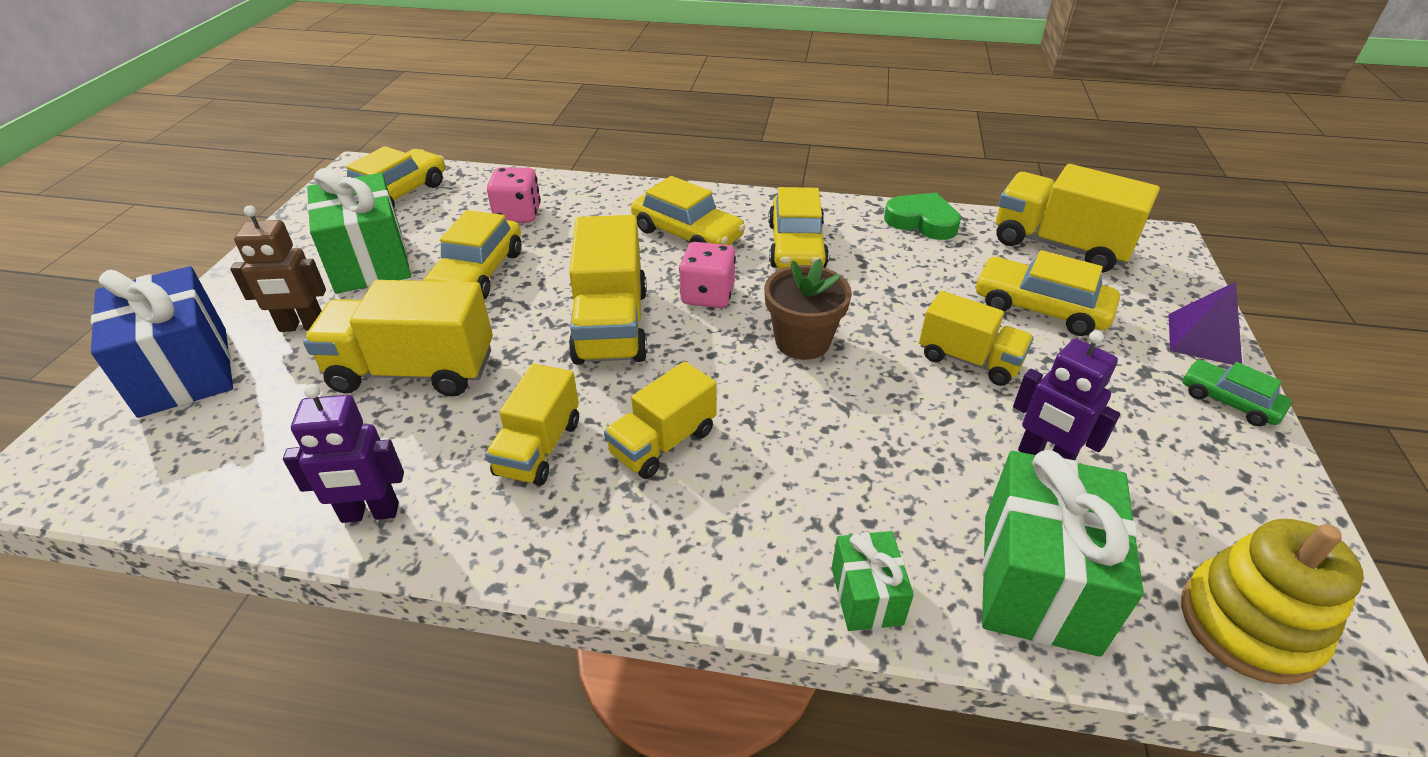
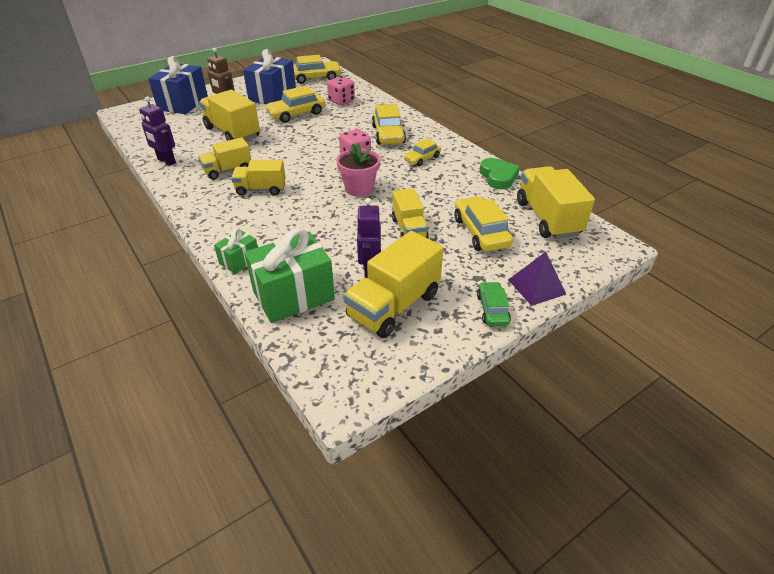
camera: 45 degrees right, 0 degrees up
green gift [307,168,411,294] -> blue gift [243,49,296,104]
yellow truck [569,215,647,365] -> yellow truck moved to [343,231,443,338]
brown flower pot [764,259,852,360] -> pink flower pot [336,143,380,197]
yellow car [768,187,829,269] -> yellow car [404,139,441,166], size x0.61
yellow stacking toy [1181,519,1364,684] -> none

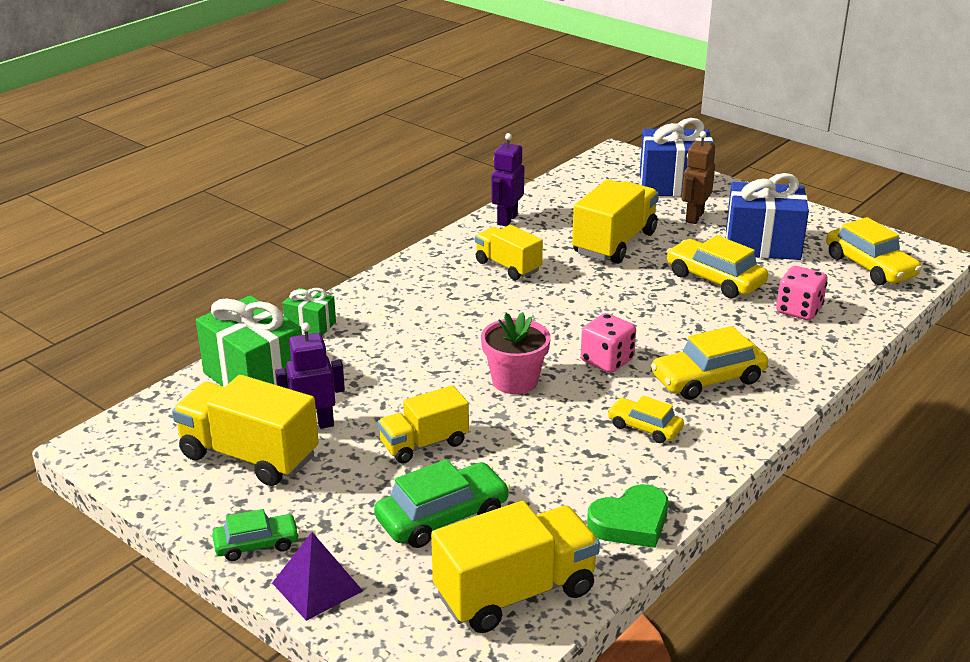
camera: 75 degrees right, 10 degrees down
yellow truck [231,160,286,196] -> none
yellow car [455,196,513,252] -> green car [374,459,510,548]

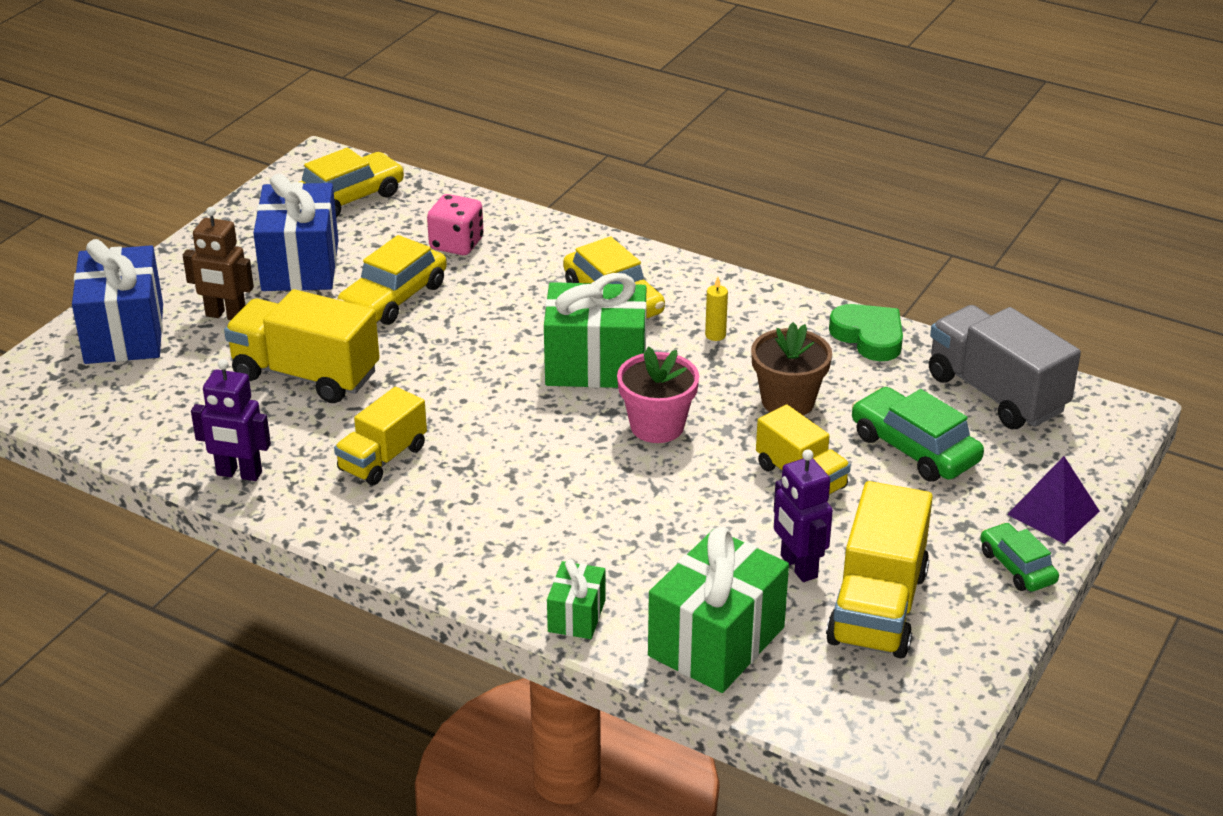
camera: 100 degrees left, 5 degrees up
yellow truck [431,501,600,633] -> grey truck [929,305,1081,429]
pink dice [581,313,636,373] -> green gift [544,273,647,388]
yellow car [607,395,684,443] -> yellow candle [705,277,728,341]
none -> brown flower pot [751,322,832,415]

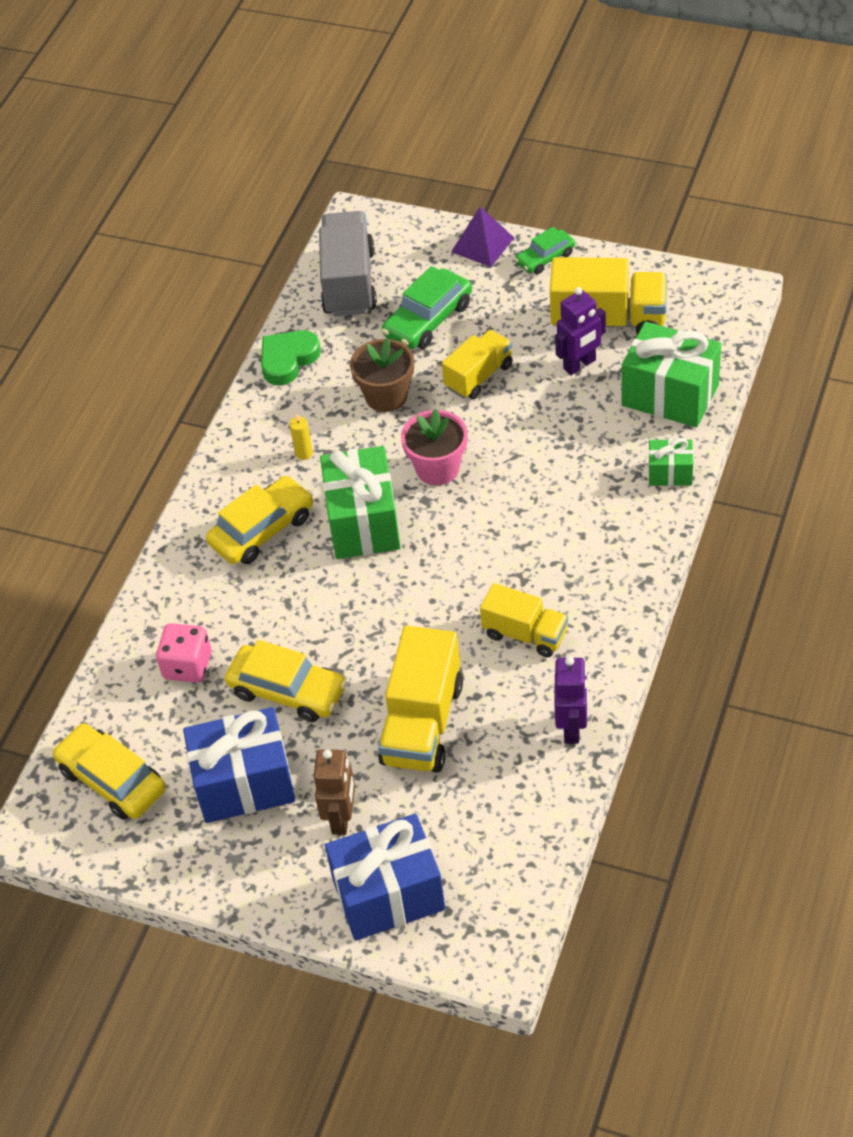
camera: 95 degrees left, 15 degrees up
grey truck [929,305,1081,429] -> grey truck turned 135 degrees clockwise [319,211,377,316]

